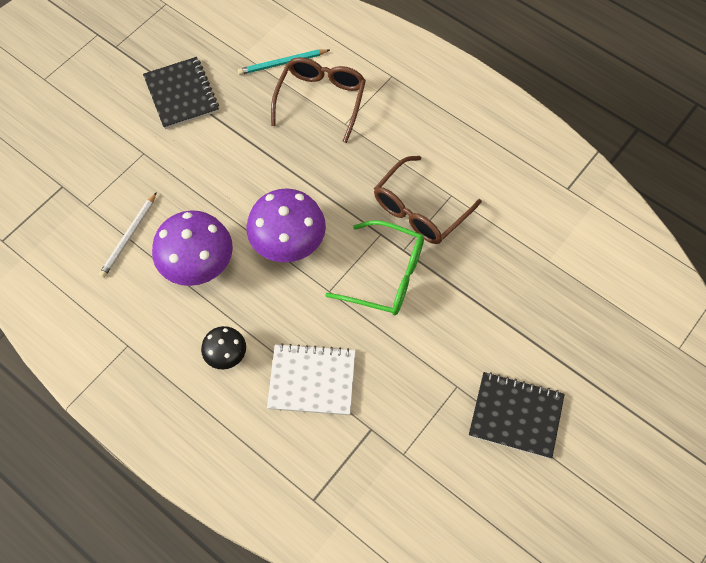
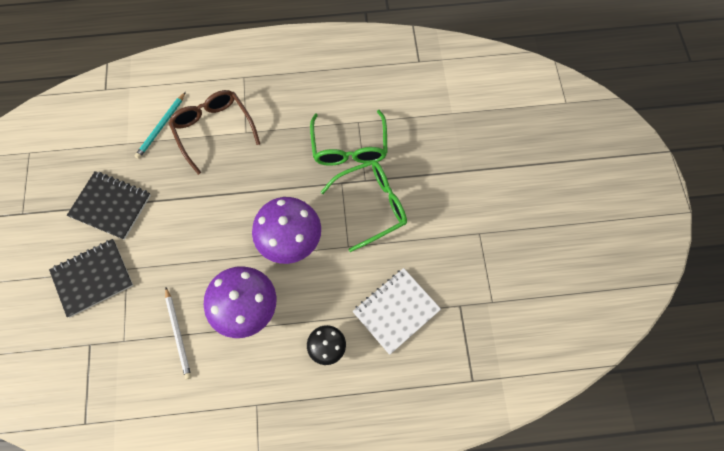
camera: 45 degrees left, 5 degrees up
brown glasses [374,156,482,244] -> green glasses [310,110,388,166]
black notebook [469,372,565,459] -> black notebook moved to [49,239,133,318]

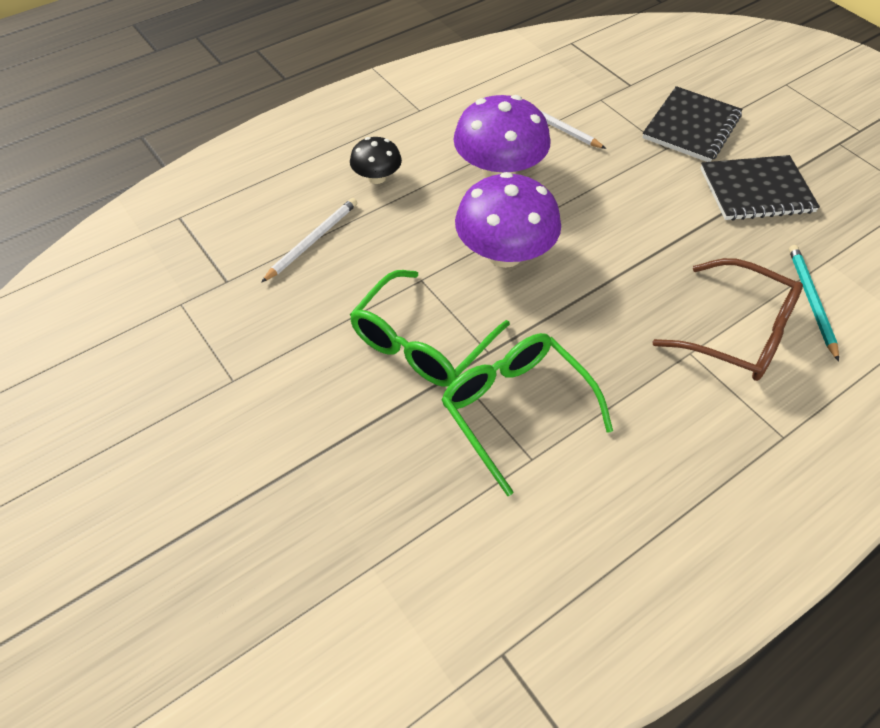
camera: 150 degrees right, 15 degrees down
white notebook [352,268,441,355] -> white pencil [261,198,357,283]

